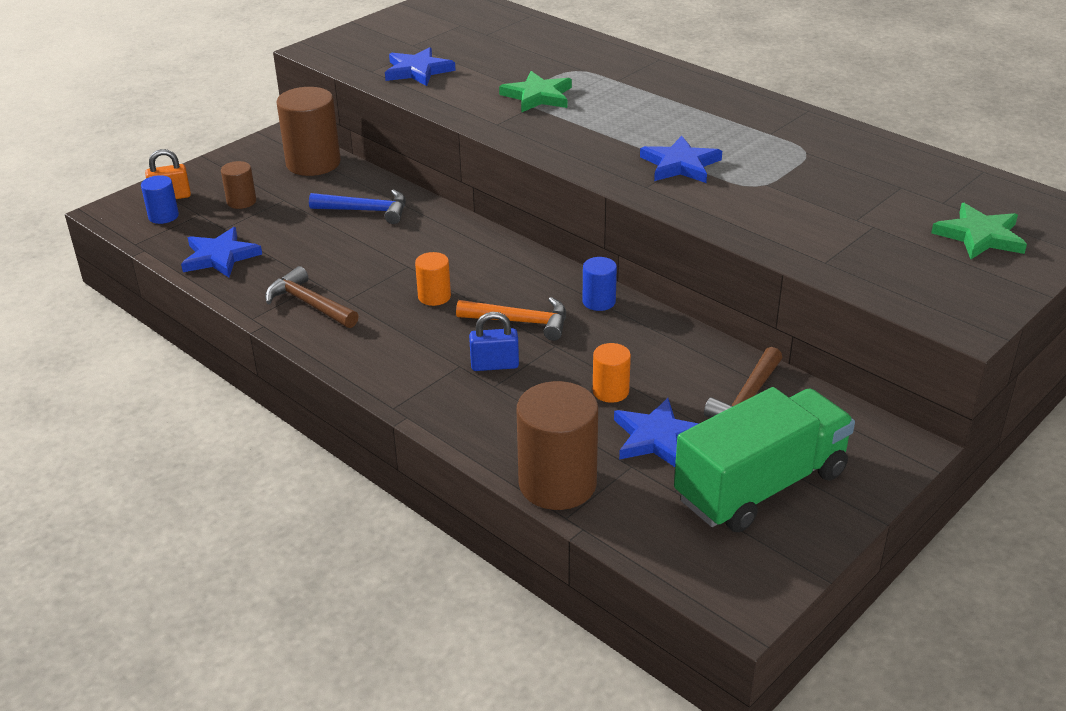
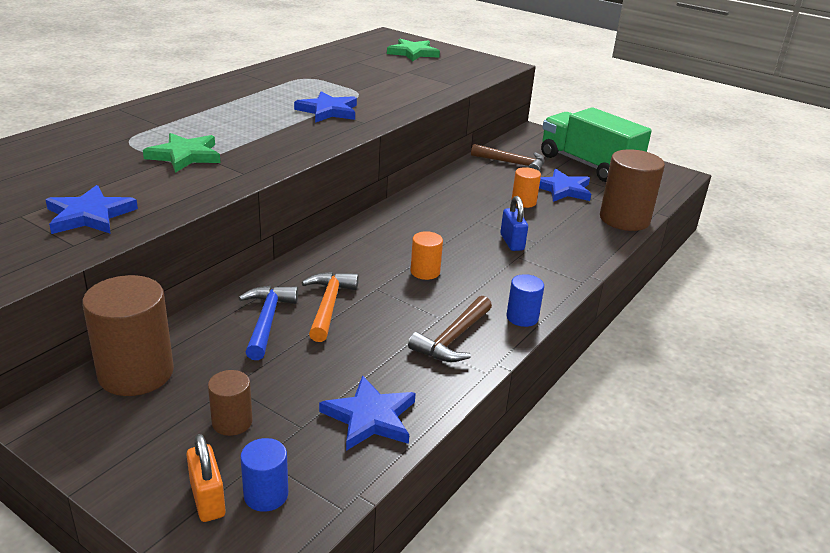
camera: 100 degrees left, 5 degrees down
orange hammer [456,297,566,341] -> orange hammer moved to [301,272,359,342]
blue cylinder [583,257,617,311] -> blue cylinder moved to [507,274,544,327]

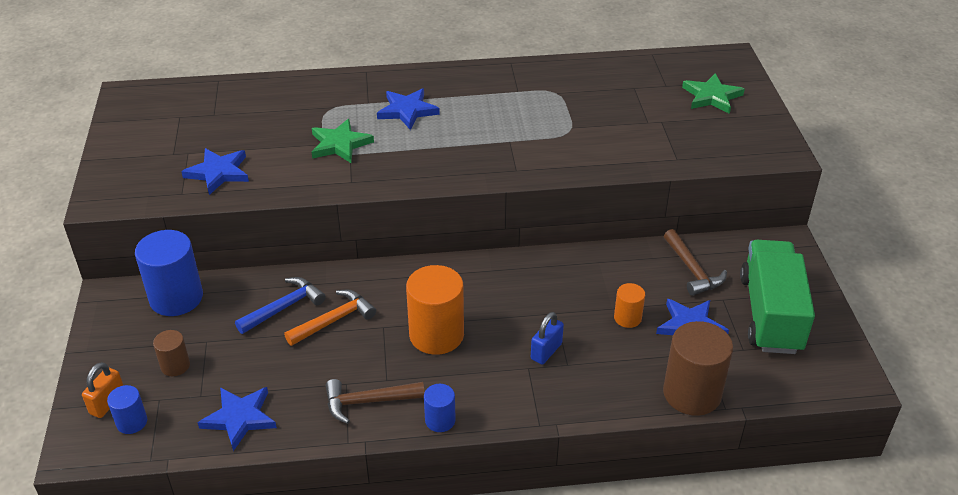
camera: 50 degrees right, 10 degrees up
brown cylinder [82,275,174,396] -> blue cylinder [135,230,203,316]
blue star [294,91,357,123] -> blue star moved to [377,88,440,130]
orange cylinder [411,231,443,280] -> orange cylinder [406,265,464,355], size x1.95

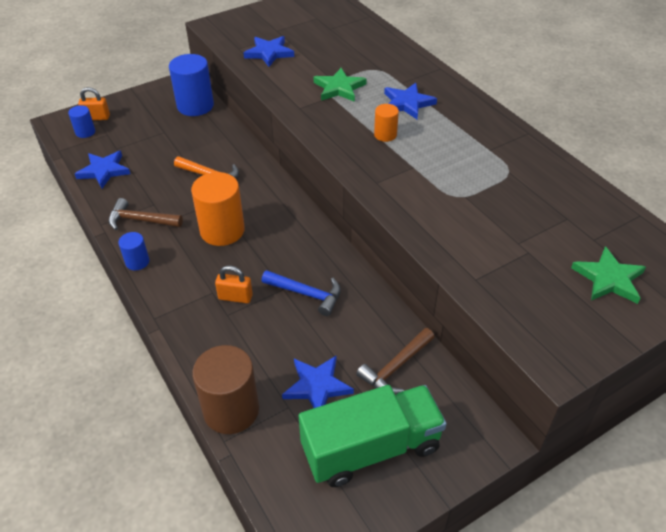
camera: 65 degrees right, 5 degrees up
brown cylinder [153,330,190,376] -> none
blue hammer [235,277,326,334] -> blue hammer moved to [262,270,341,316]
brown hammer [326,379,425,424] -> brown hammer turned 45 degrees counterclockwise [109,198,183,230]
blue padlock [531,312,564,364] -> orange padlock [215,266,253,303]
orange cylinder [614,283,645,328] -> orange cylinder moved to [374,104,399,142]

